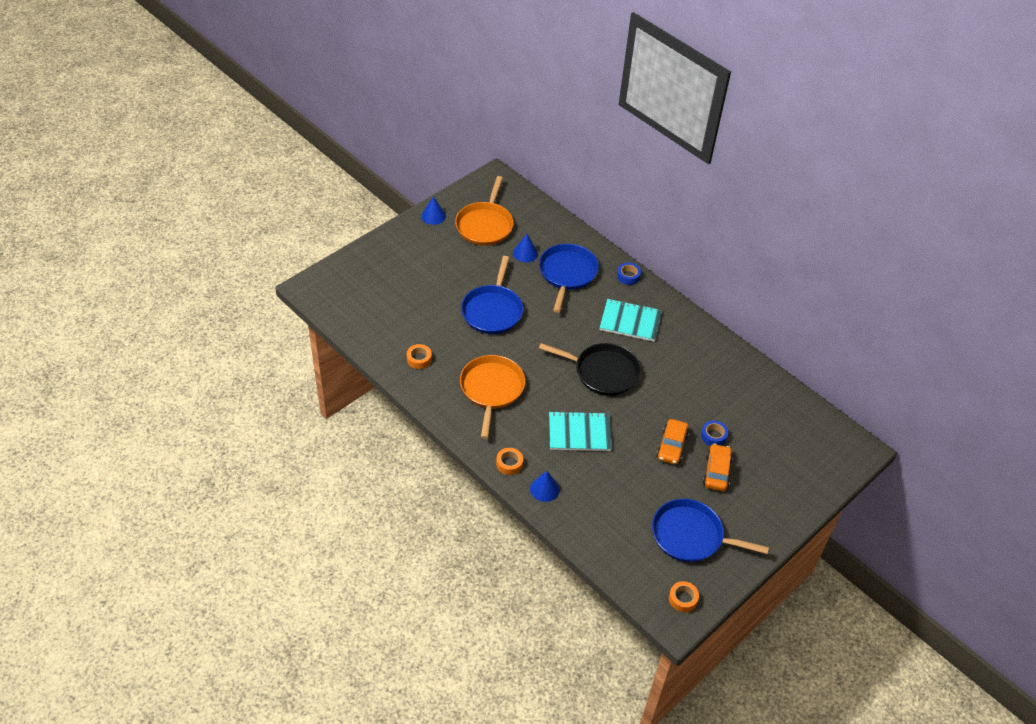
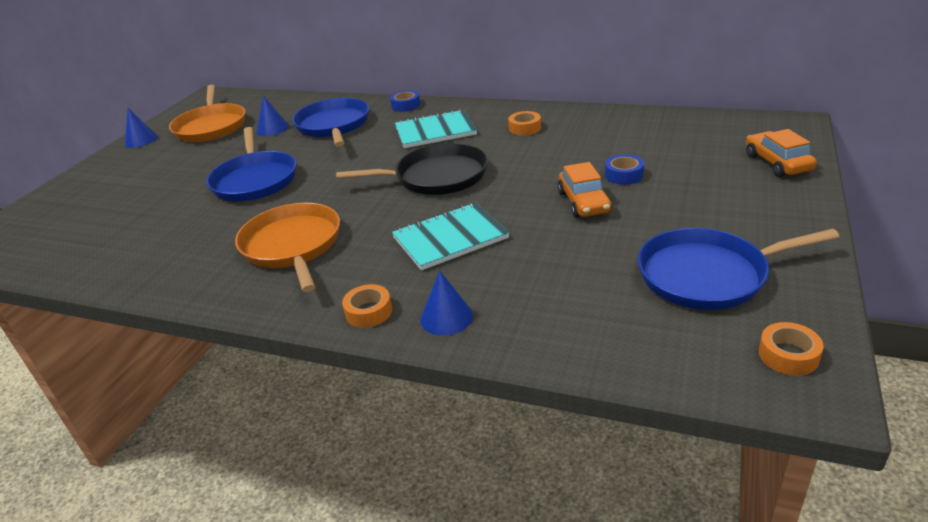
camera: 20 degrees left, 15 degrees down
orange tape [407,344,432,369] -> orange tape moved to [508,111,541,136]
orange car [703,443,733,491] -> orange car moved to [746,129,817,177]

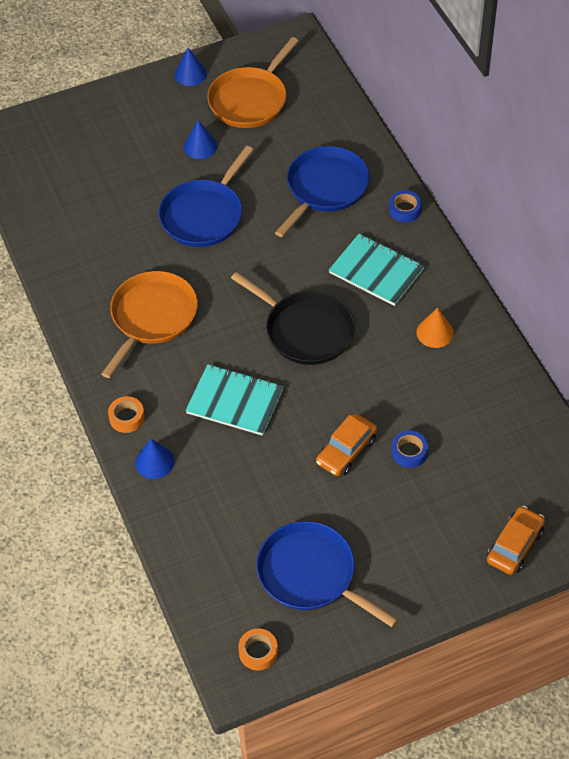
camera: 45 degrees right, 20 degrees up
blue cone [257,95,289,136] -> blue cone moved to [184,120,218,159]
orange tape [508,111,541,136] -> orange cone [416,308,454,348]

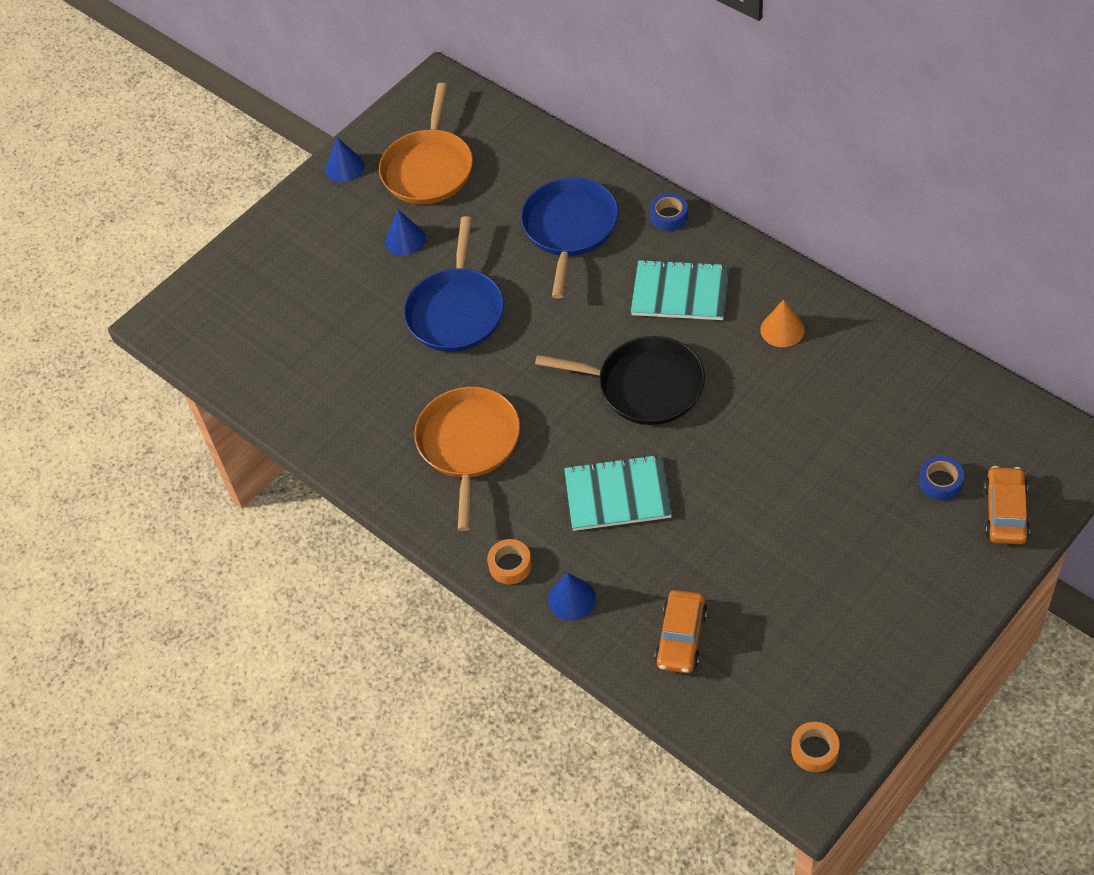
camera: 20 degrees left, 0 degrees up
blue pan [256,521,398,627] -> none
orange car [316,414,377,476] -> orange car moved to [655,590,708,673]
blue tape [391,431,428,468] -> blue tape moved to [919,456,964,501]

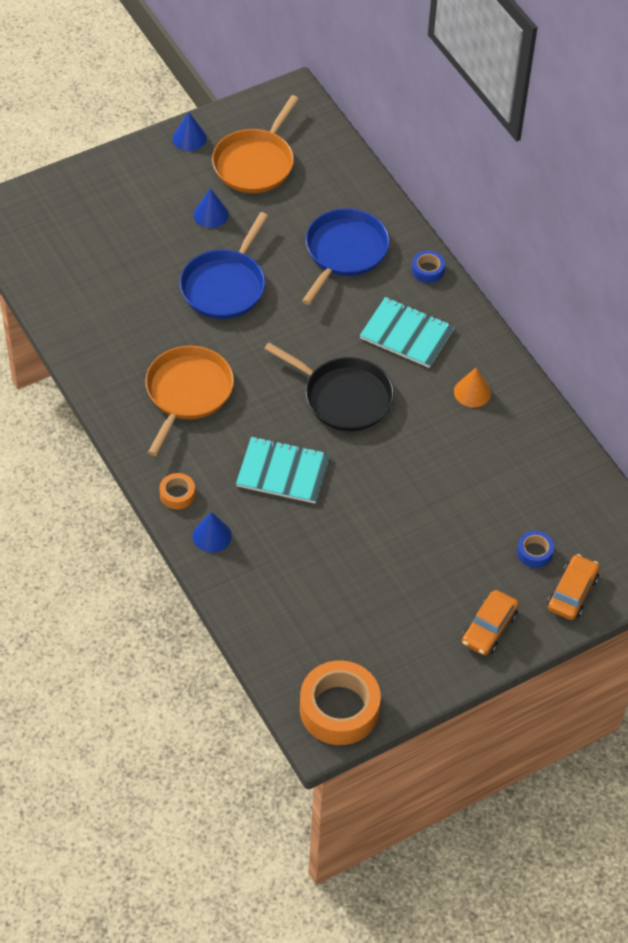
camera: 10 degrees right, 0 degrees up
orange car [655,590,708,673] -> orange car moved to [462,590,519,655]
orange tape [791,722,840,772] -> orange tape [300,661,381,745], size x2.12

